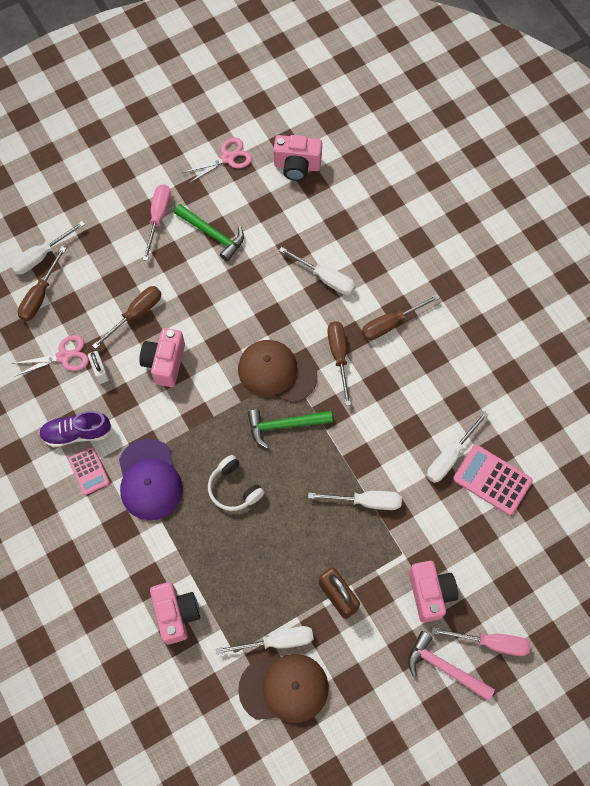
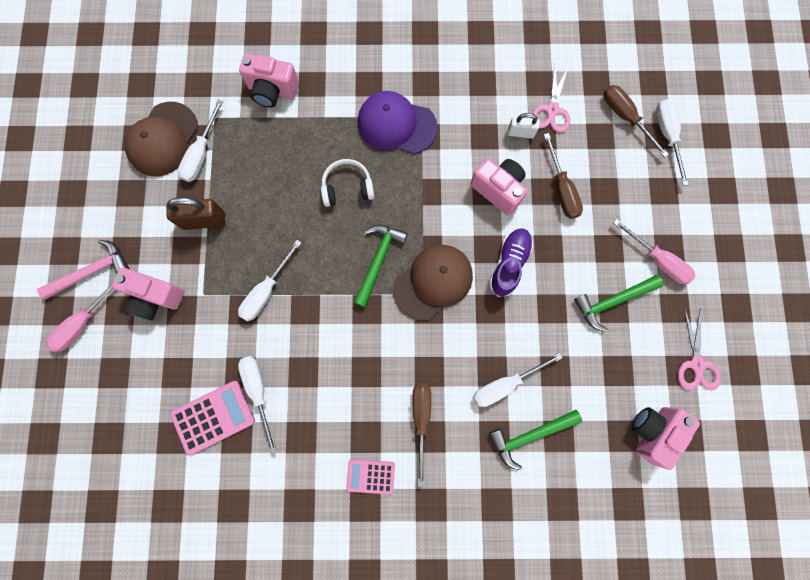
camera: 120 degrees right, 10 degrees up
purple shoe [39,411,112,447] -> purple shoe moved to [489,228,533,297]
pink calculator [68,447,110,495] -> pink calculator moved to [346,459,395,495]
brown screwdriver [328,321,351,406] -> none
none -> green hammer [489,410,583,470]

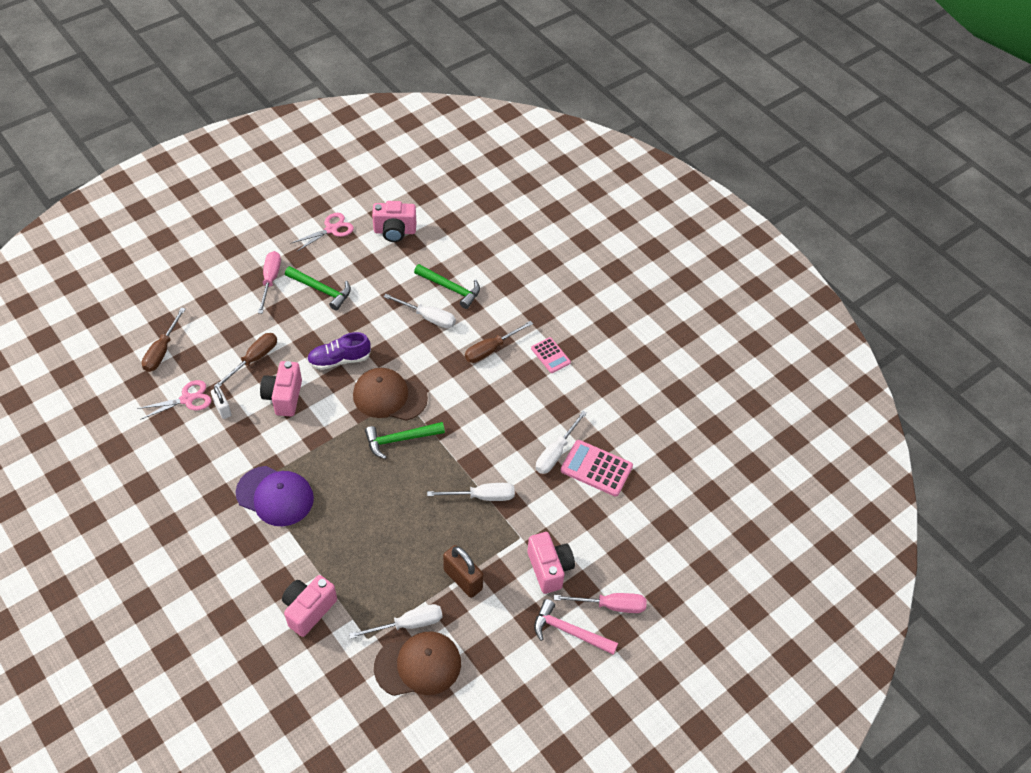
camera: 130 degrees left, 25 degrees down
pink camera [239,54,299,108] -> pink camera turned 120 degrees counterclockwise [282,575,337,637]
white headphones [321,159,374,207] -> none
purple cap [358,91,438,154] -> purple cap turned 45 degrees counterclockwise [236,466,314,526]
white screwdriver [656,99,689,186] -> none

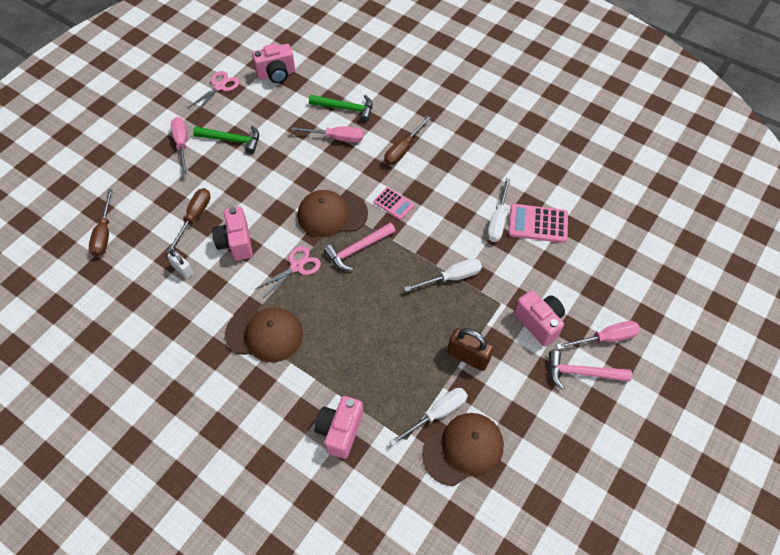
camera: 15 degrees left, 5 degrees up
pink scissors [137,380,211,420] -> pink scissors moved to [256,246,321,298]
purple cap [236,466,314,526] -> brown cap [225,307,303,362]
purple shoe [307,332,371,370] -> none
green hammer [365,422,445,459] -> pink hammer [324,223,395,270]
white screwdriver [384,294,456,328] -> pink screwdriver [291,127,363,142]
pink calculator [531,337,571,373] -> pink calculator moved to [373,187,414,220]

